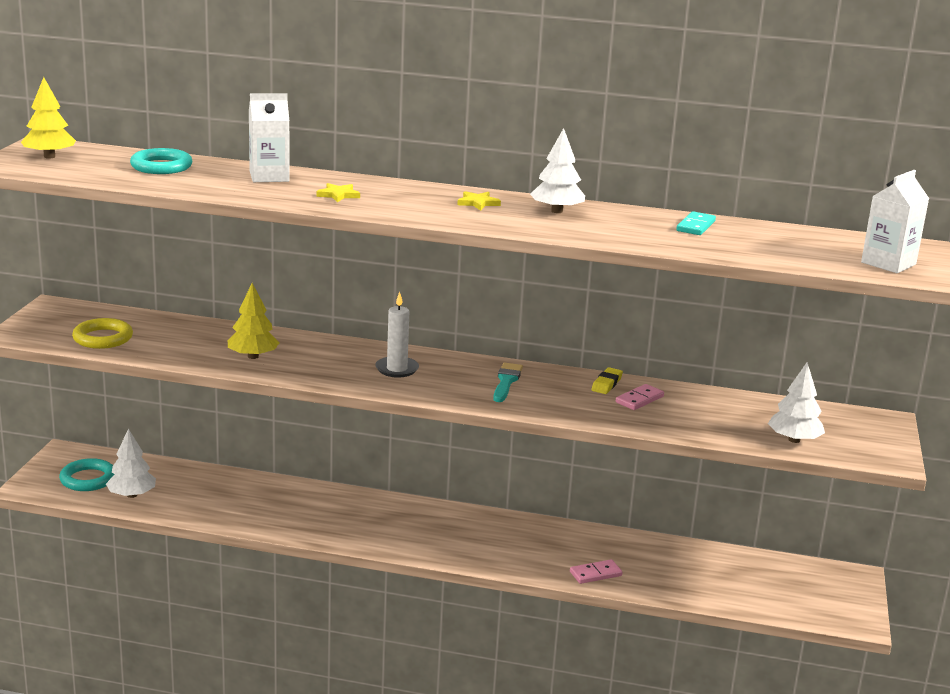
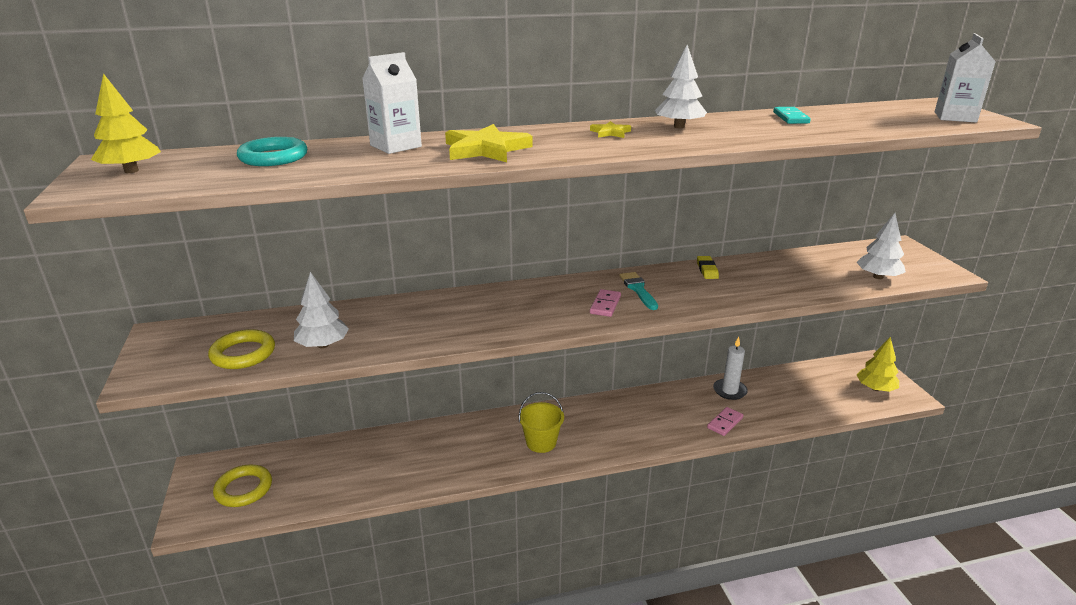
camera: 25 degrees left, 5 degrees up
turquoise ring [59,458,114,491] -> yellow ring [213,464,272,507]
white tree [106,429,156,498] -> white tree moved to [294,272,349,348]
yellow tree [228,283,280,359] -> yellow tree moved to [857,337,899,392]
yellow star [316,183,360,202] -> yellow star [445,124,533,162], size x2.02
white candle [375,292,419,378] -> white candle moved to [713,337,748,400]
pink domino [616,384,664,410] -> pink domino moved to [590,289,621,317]
none -> yellow bucket [519,392,564,453]

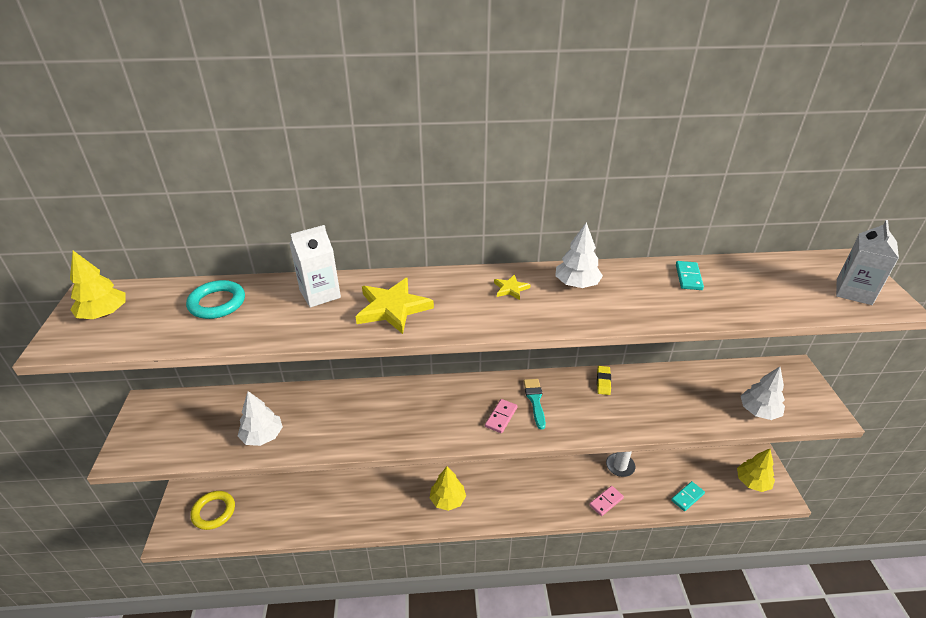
camera: 10 degrees right, 10 degrees up
yellow ring [208,329,275,369] -> none
yellow bucket [519,392,564,453] -> yellow tree [430,467,466,511]
none -> turquoise domino [671,481,705,511]

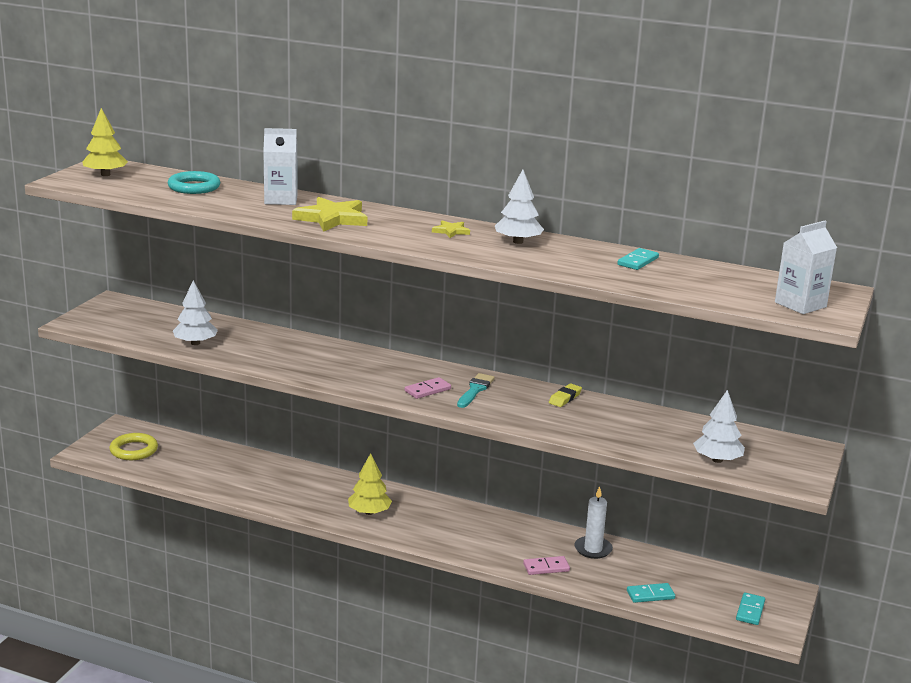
camera: 25 degrees right, 15 degrees down
yellow tree [737,449,775,492] -> turquoise domino [736,592,765,625]

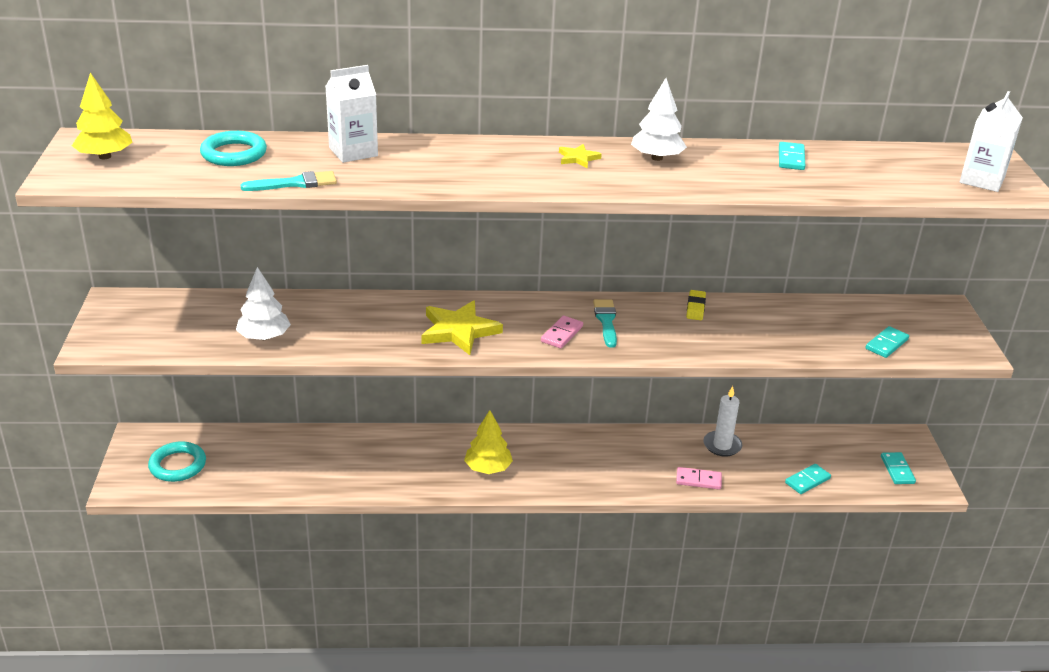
camera: 25 degrees left, 10 degrees up
yellow ring [110,433,158,460] -> turquoise ring [148,442,206,482]
yellow star [292,197,367,232] -> yellow star moved to [421,300,503,355]
pink domino [523,556,570,575] -> pink domino turned 45 degrees clockwise [676,467,722,490]
white tree [693,390,745,463] -> turquoise domino [865,326,909,358]
none -> turquoise brush [241,171,337,191]

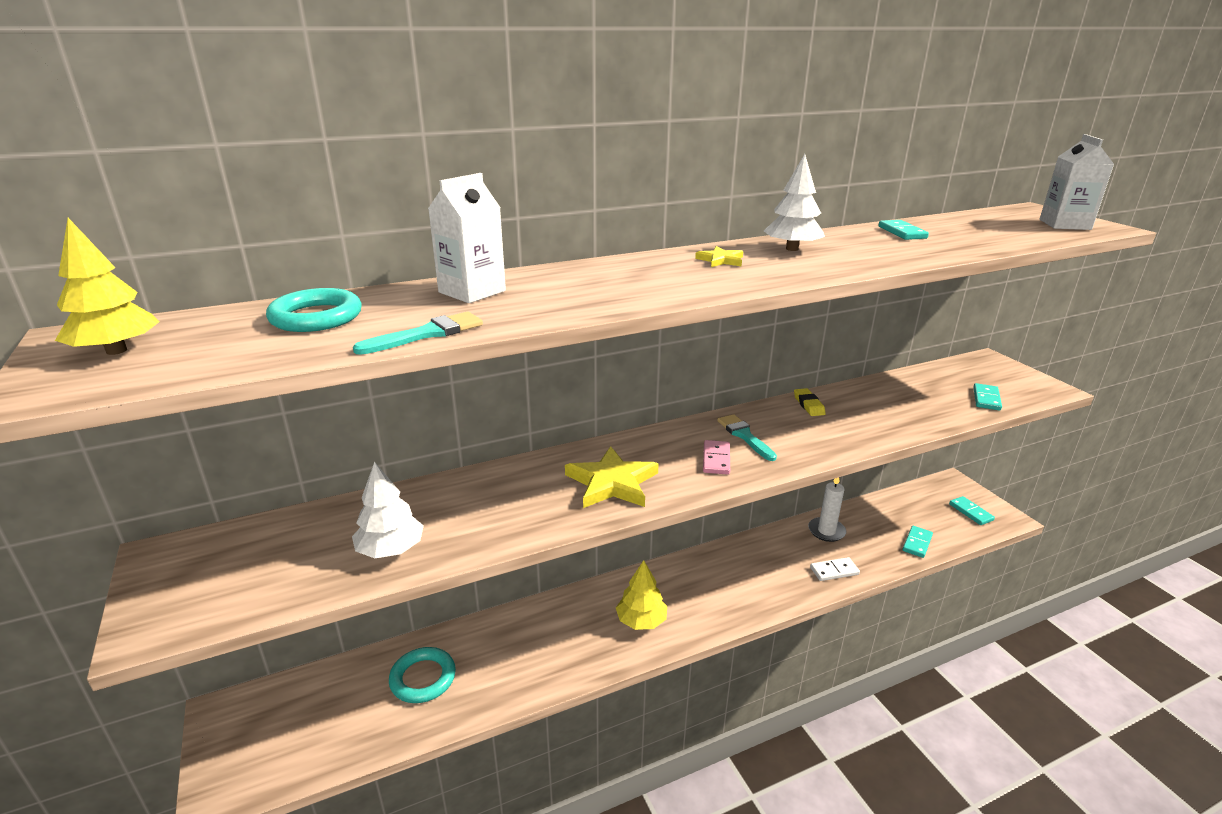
camera: 20 degrees left, 5 degrees down
turquoise ring [148,442,206,482] -> turquoise ring moved to [389,647,456,703]
pink domino [676,467,722,490] -> white domino [810,557,860,581]

